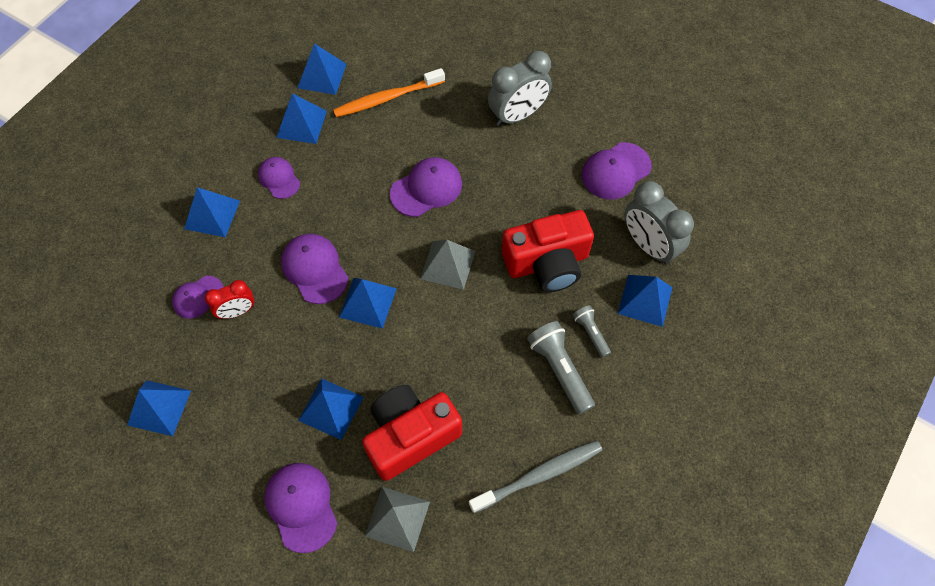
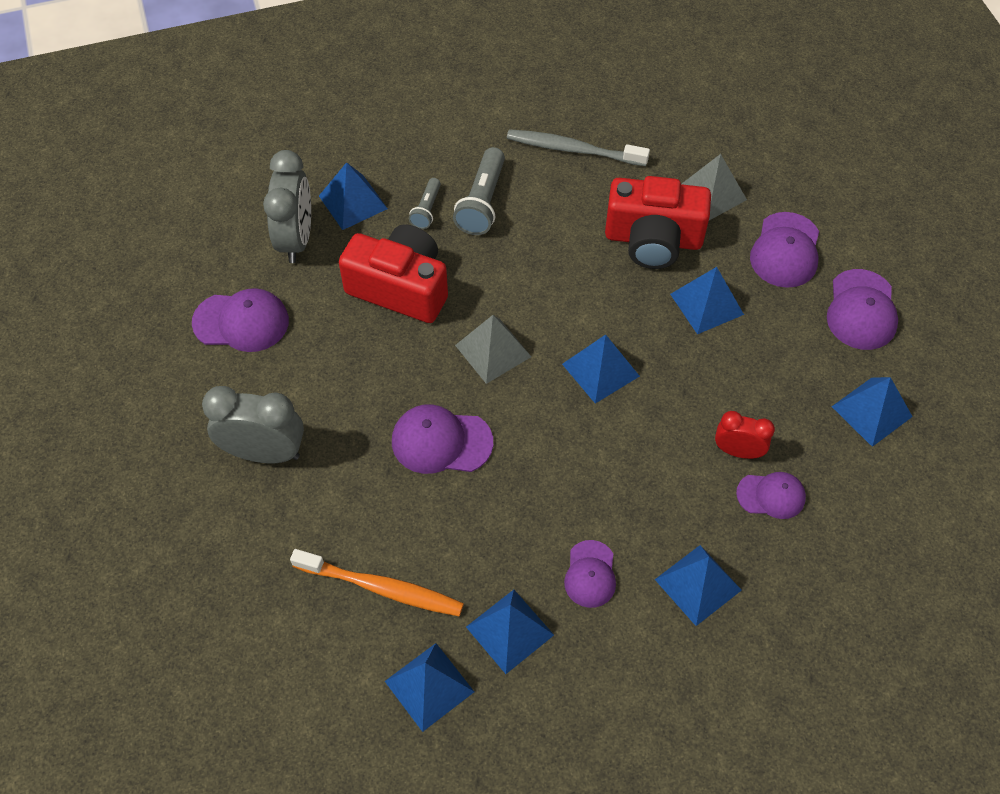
camera: 140 degrees left, 5 degrees down
purple cap [281,234,348,304] -> purple cap moved to [827,269,898,350]

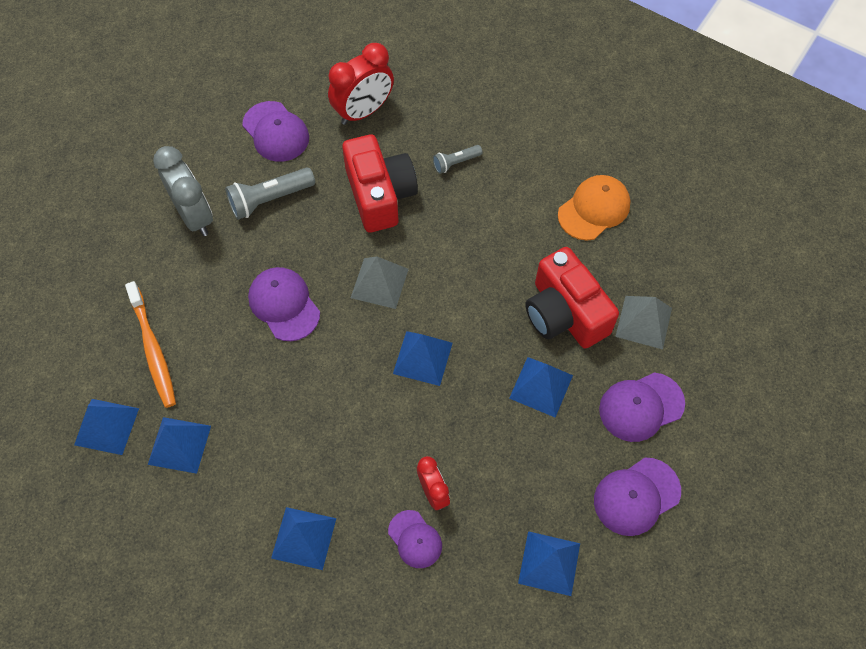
camera: 50 degrees right, 5 degrees up
grey clock [263,150,311,263] -> red clock [328,43,394,125]
blue pyramid [319,162,388,230] -> none
grey flashlight [453,147,505,235] -> grey flashlight moved to [225,167,315,220]
grey toothbrush [507,129,650,166] -> orange cap [558,175,630,240]
purple cap [564,540,616,608] -> none

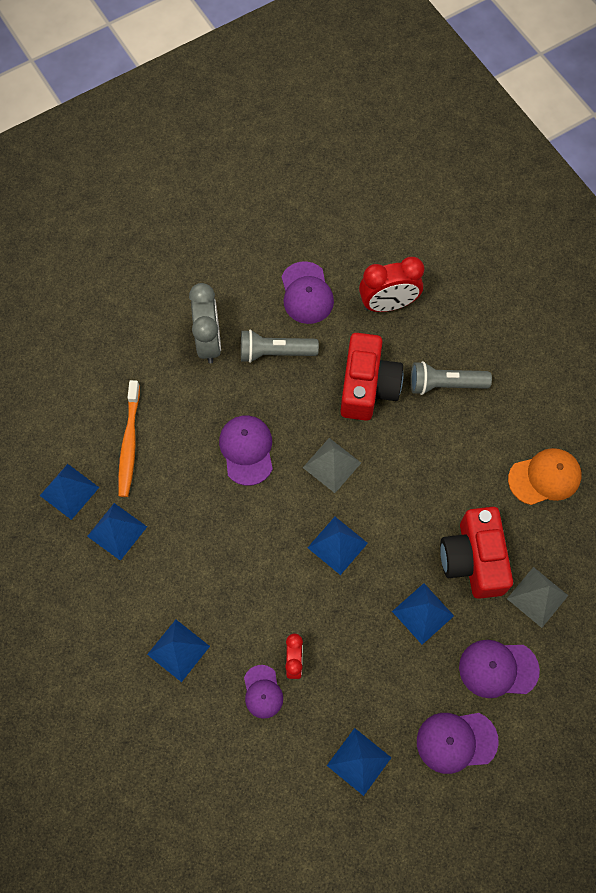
camera: 25 degrees right, 5 degrees up
grey flashlight [433,145,482,174] -> grey flashlight [411,361,492,395], size x1.72

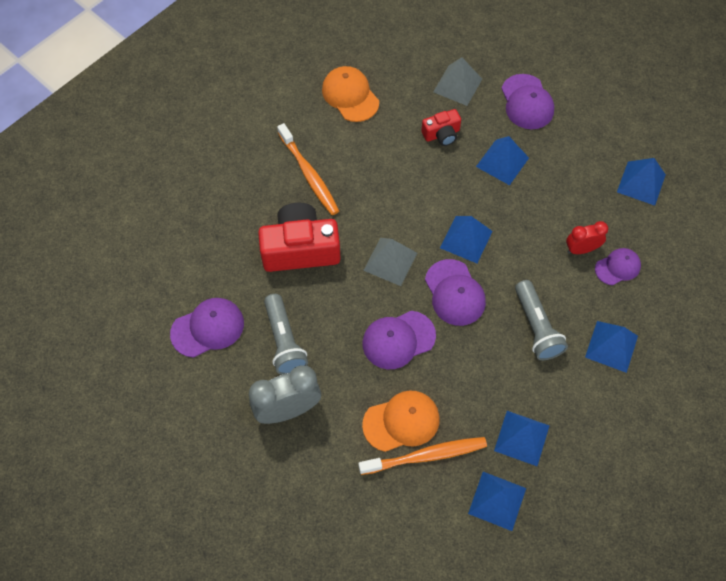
camera: 105 degrees left, 5 degrees down
red clock [359,257,424,312] -> none
grey flashlight [411,361,492,395] -> grey flashlight moved to [515,280,568,360]
purple cap [417,713,499,774] -> purple cap moved to [425,259,486,326]
red camera [440,507,513,599] -> red camera [421,109,461,146], size x0.52
none -> orange toothbrush [277,123,339,215]
none -> orange cap [362,390,440,452]

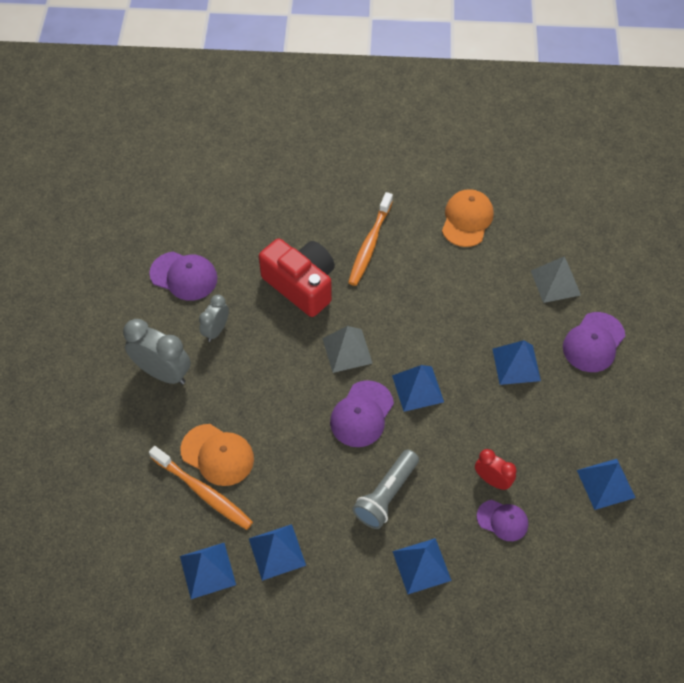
camera: 50 degrees right, 5 degrees down
grey flashlight [264,294,308,375] -> grey clock [199,295,229,342]
purple cap [362,311,436,369] -> none
red camera [421,109,461,146] -> none

